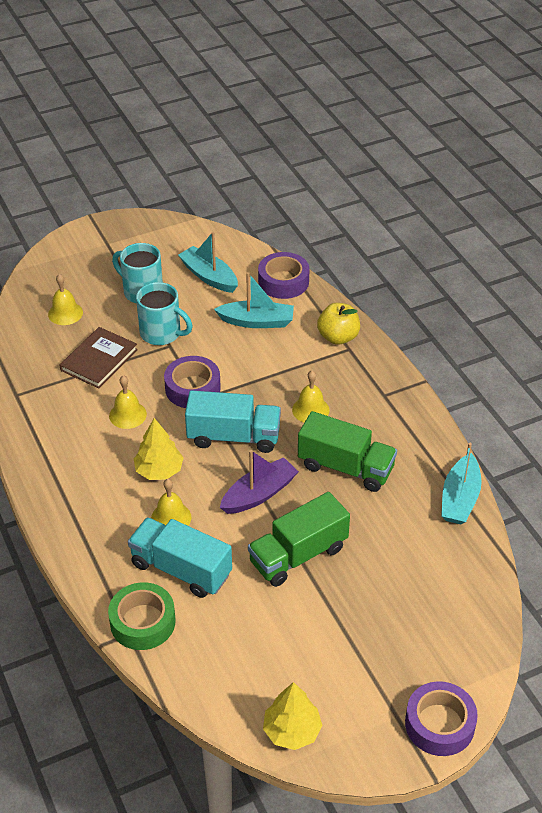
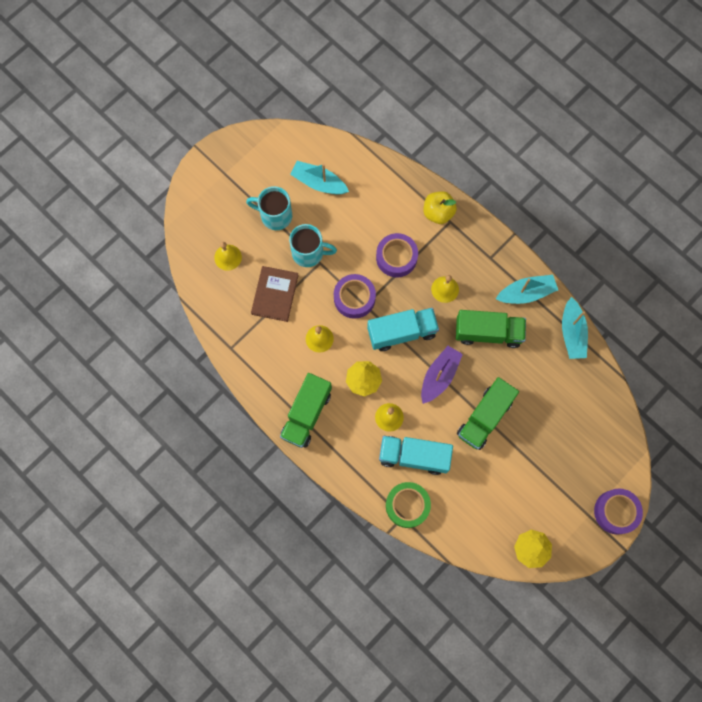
camera: 20 degrees left, 30 degrees up
turquoise boat [214,272,294,328] -> turquoise boat moved to [496,275,558,304]
purple tape [258,252,309,299] -> purple tape moved to [376,233,418,277]
none -> green truck [280,373,332,448]

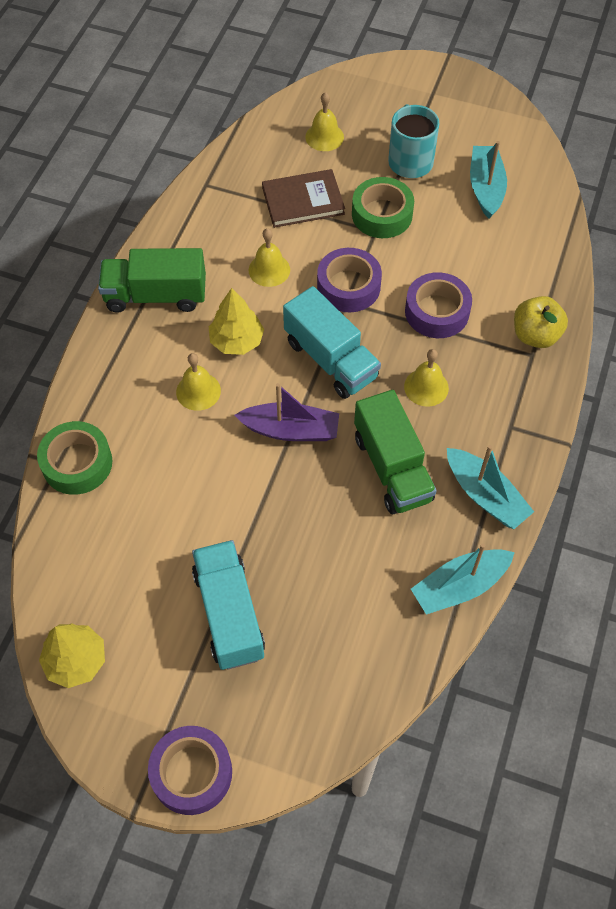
camera: 65 degrees right, 15 degrees down
turquoise mug [289,224,337,267] -> green tape [352,177,414,238]
turquoise truck [379,436,453,475] -> turquoise truck moved to [192,540,265,670]
green truck [457,377,519,450] -> none

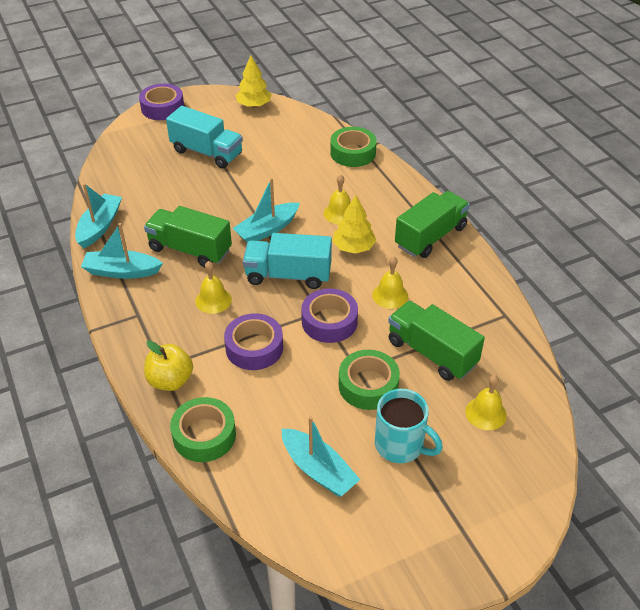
camera: 135 degrees right, 15 degrees down
purple boat [234,383,339,441] -> turquoise boat [232,178,300,242]
brown book [262,169,345,228] -> green truck [388,301,485,381]
none -> green tape [170,397,236,462]

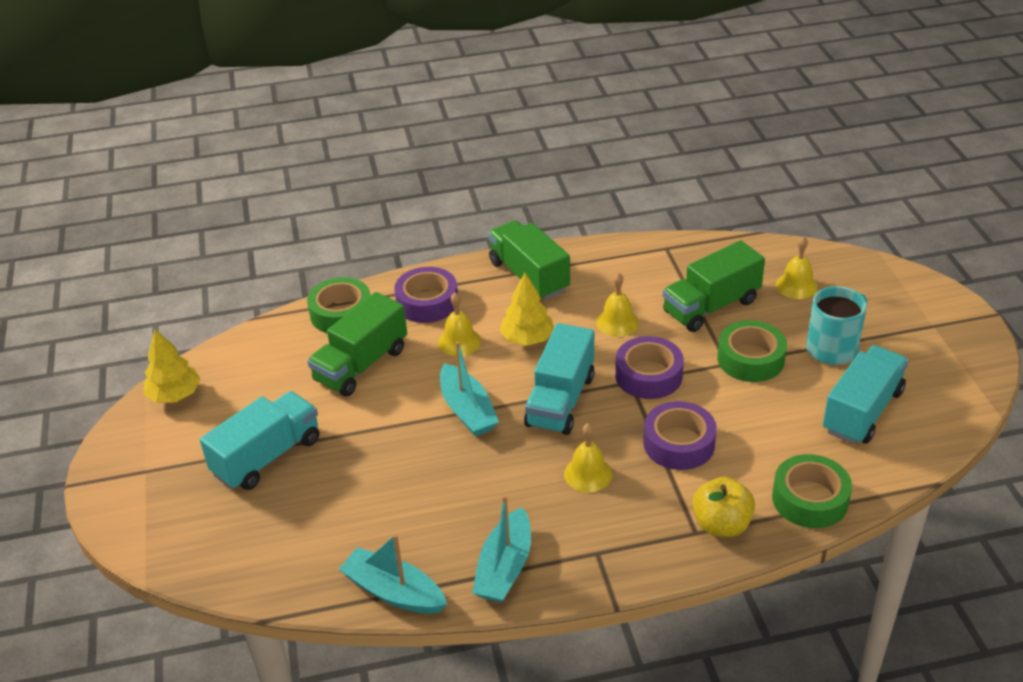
camera: 75 degrees left, 5 degrees down
purple tape [139,83,184,120] -> purple tape moved to [394,267,458,323]
green truck [144,206,232,268] -> green truck moved to [307,292,407,397]
turquoise boat [282,416,360,496] -> turquoise truck [823,345,909,444]

